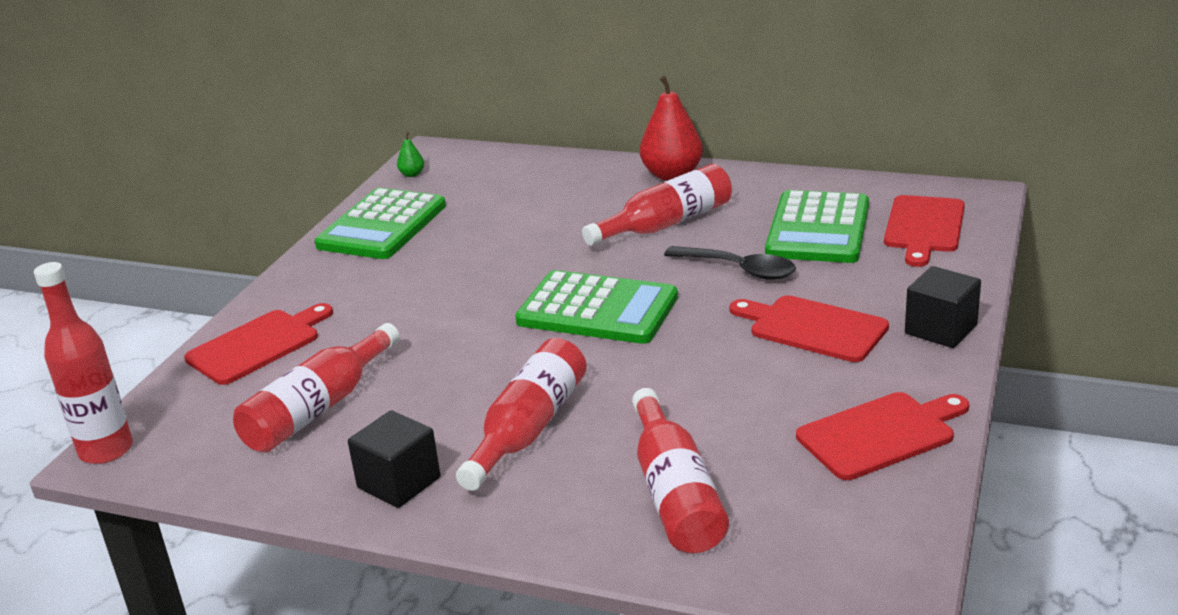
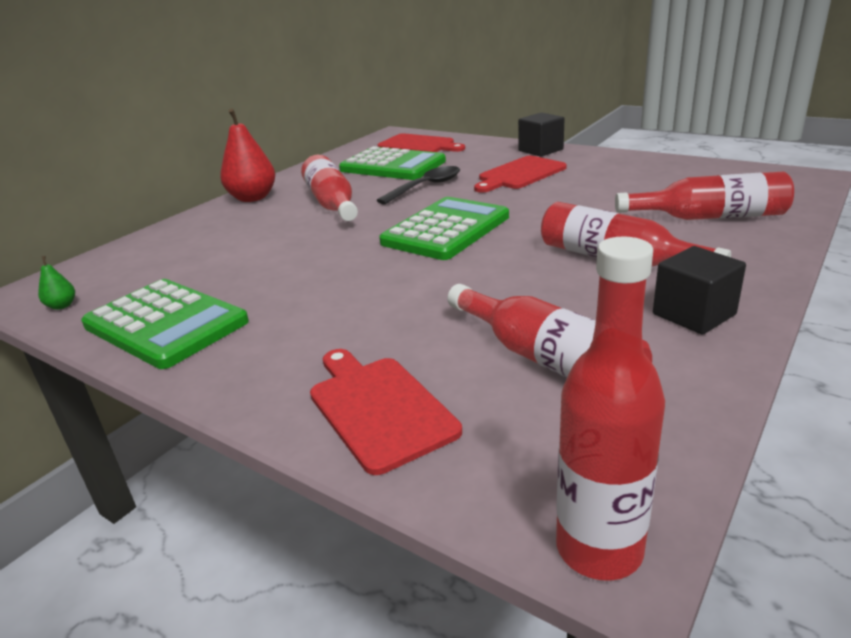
camera: 75 degrees left, 0 degrees up
red cutting board [796,392,969,480] -> none

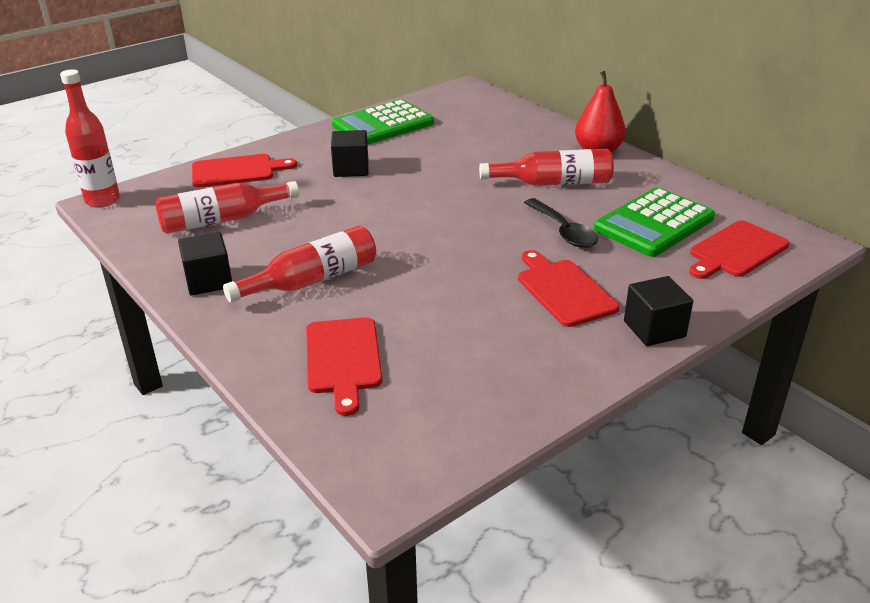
camera: 105 degrees right, 5 degrees up
green pear [38,256,75,310] -> none
green calculator [379,197,509,260] -> none
red bottle [615,172,794,220] -> red cutting board [306,317,382,416]
none -> black cube [331,130,368,177]

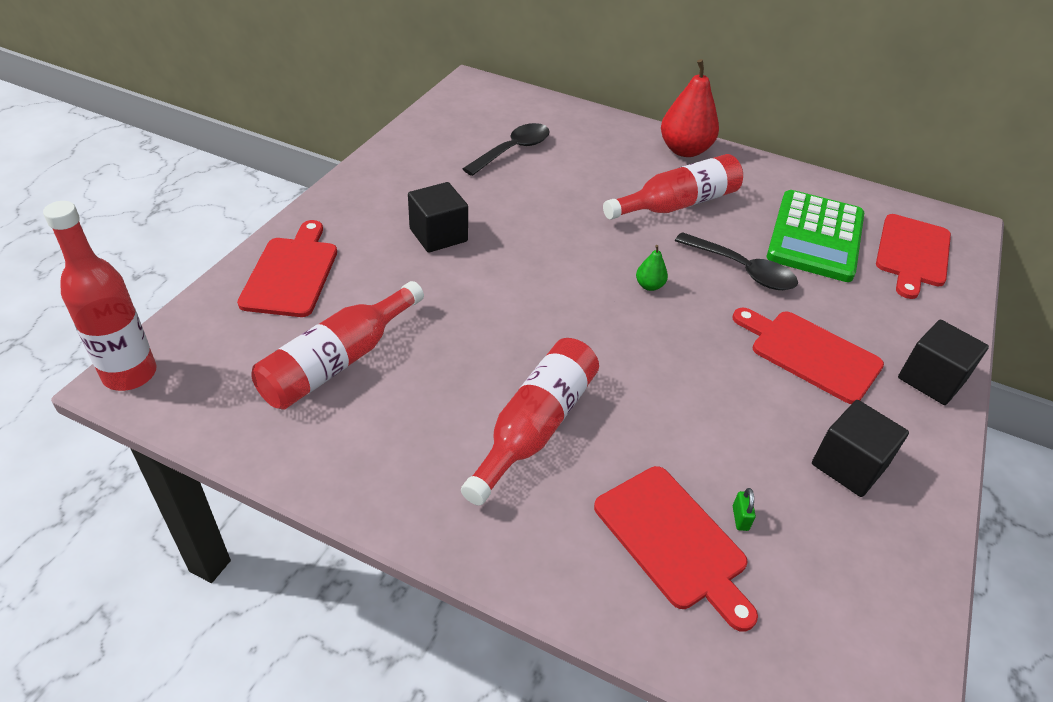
camera: 30 degrees left, 10 degrees up
black cube [178,232,232,295] -> black cube moved to [812,400,909,497]
red cutting board [192,154,297,188] -> red cutting board turned 45 degrees counterclockwise [237,220,337,317]
green calculator [332,99,434,144] -> none
none -> black spoon [463,123,550,176]
none -> green pear [636,245,668,291]
none -> green padlock [733,488,756,531]

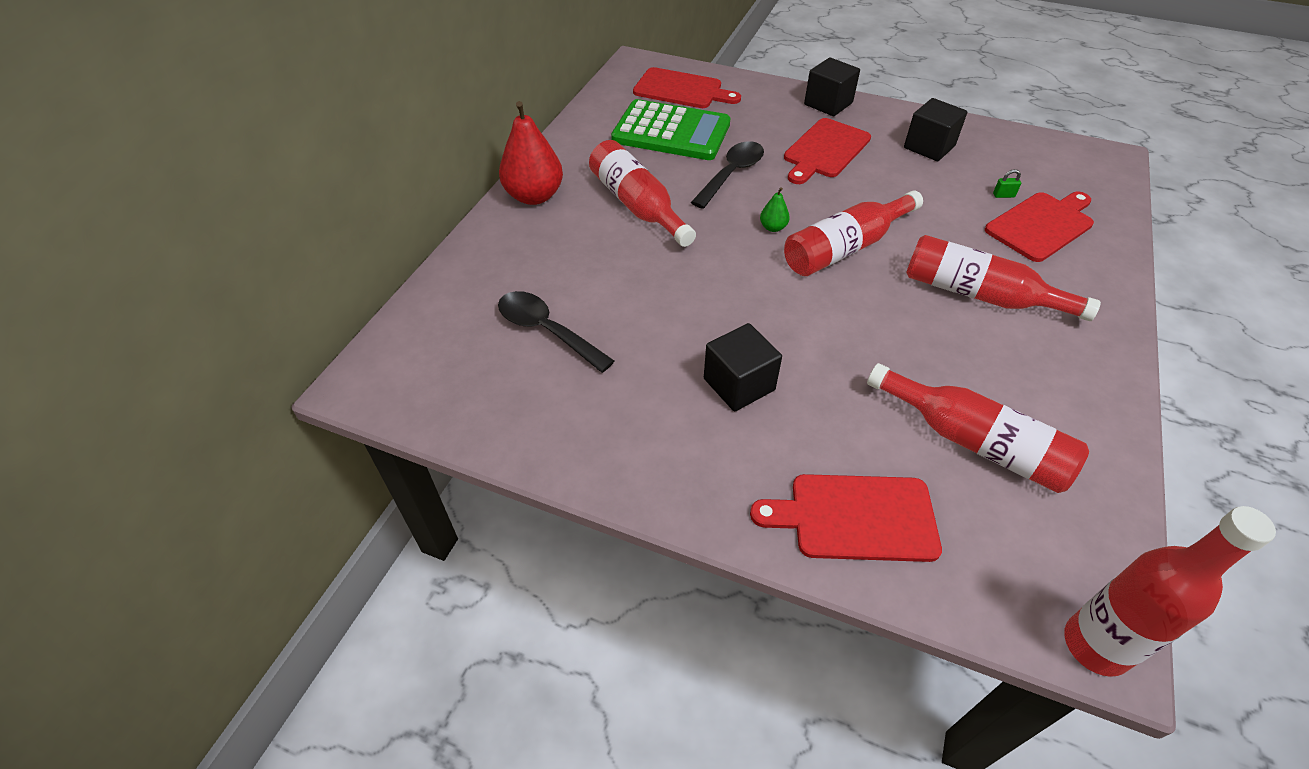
camera: 90 degrees left, 5 degrees up
none -> red bottle [784,191,923,276]

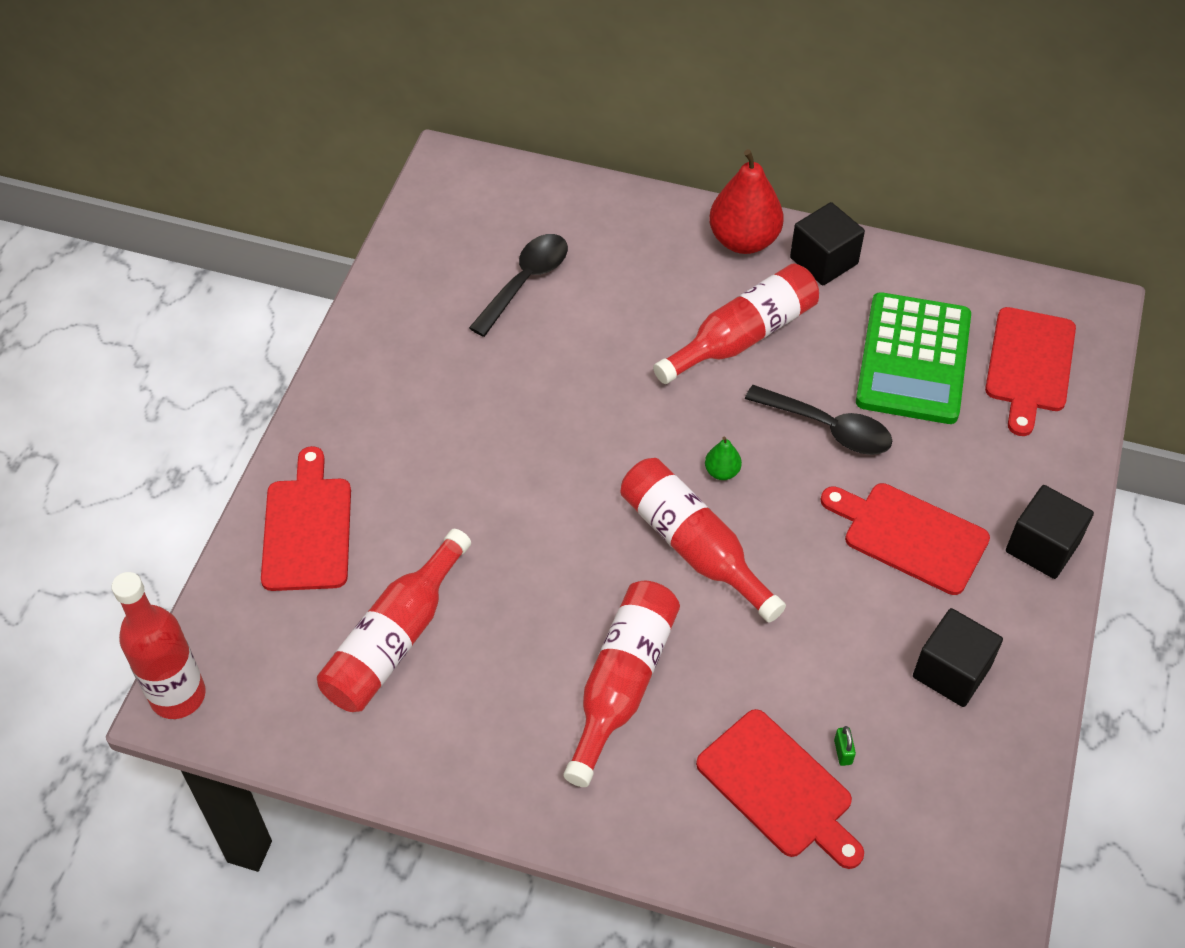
camera: 85 degrees right, 5 degrees up
black cube [704,323,782,412] -> black cube moved to [790,202,865,285]

